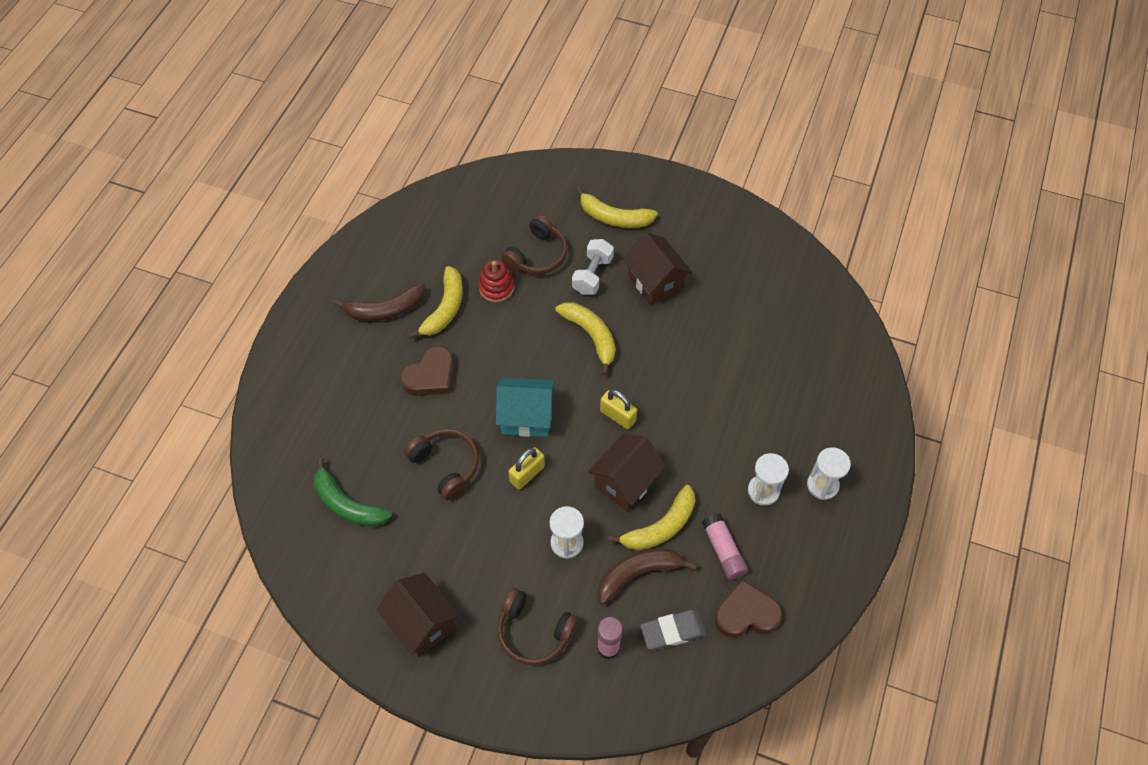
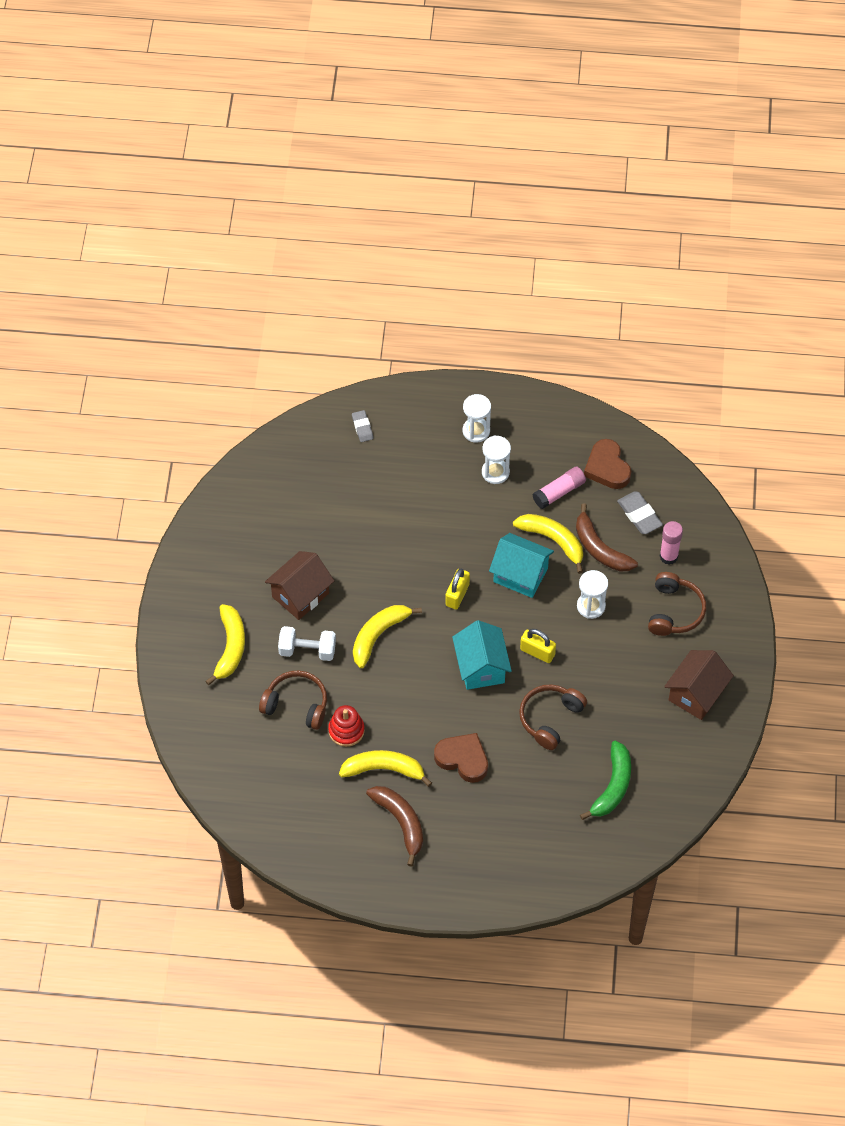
camera: 105 degrees left, 0 degrees up
brown house [588,434,666,512] -> turquoise house [489,533,554,598]
none -> grey eraser [352,410,373,442]

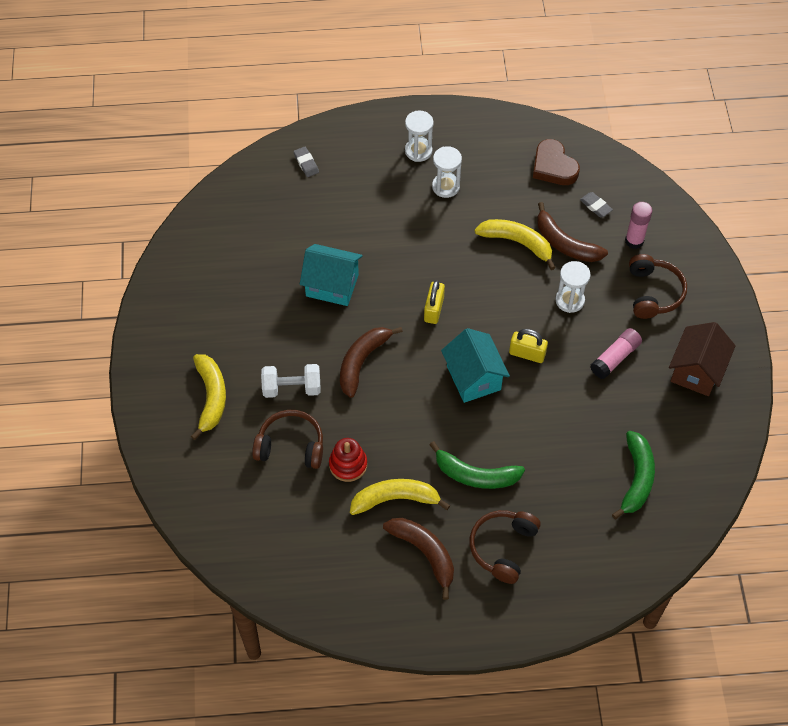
camera: 10 degrees left, 0 degrees up
brown house [265,551,334,620] -> none
yellow banana [353,605,422,668] -> brown banana [340,327,403,398]
brown heart [434,733,488,783] -> green banana [429,441,525,489]
turquoise house [489,533,554,598] -> turquoise house moved to [300,244,363,306]
brown headphones [519,684,587,750] -> brown headphones moved to [470,510,541,584]
pink glue stick [533,466,586,509] -> pink glue stick moved to [590,328,642,379]
grey eraser [617,491,663,534] -> grey eraser [580,192,613,217], size x0.64

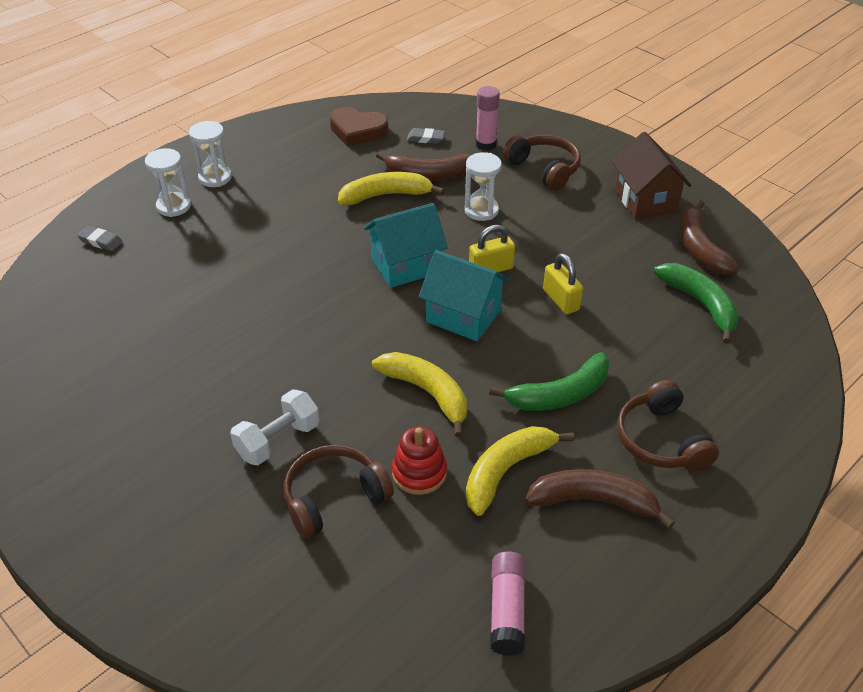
camera: 40 degrees left, 15 degrees down
yellow banana [191,354,226,440] -> yellow banana moved to [372,352,467,437]
turquoise house [300,244,363,306] -> turquoise house moved to [364,203,448,288]
brown banana [340,327,403,398] -> brown banana moved to [679,200,739,275]
yellow padlock [424,280,445,324] -> yellow padlock moved to [543,253,583,314]
white hourglass [432,146,462,198] -> white hourglass moved to [145,148,191,217]
pink glue stick [590,328,642,379] -> pink glue stick moved to [490,551,526,656]

